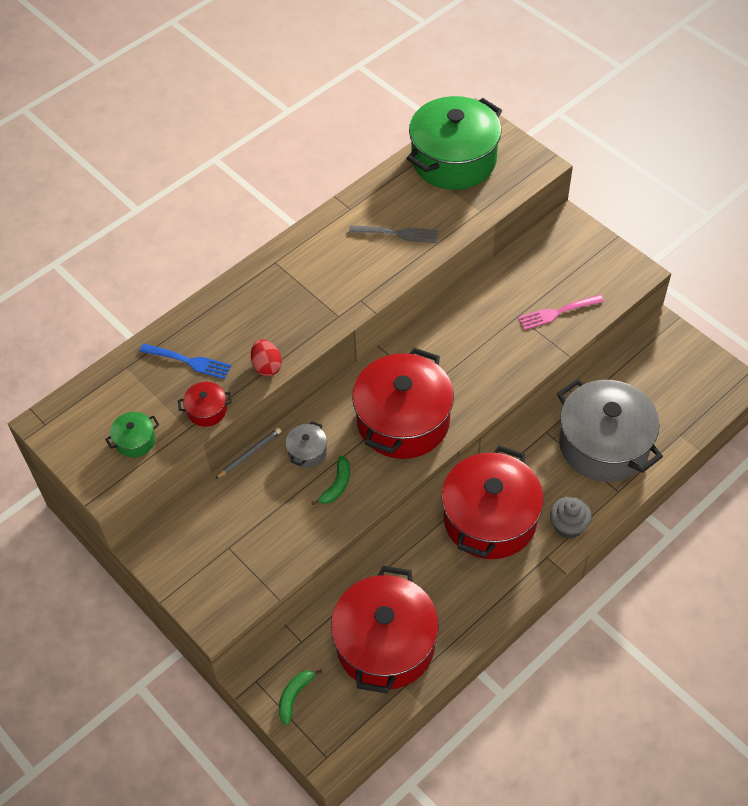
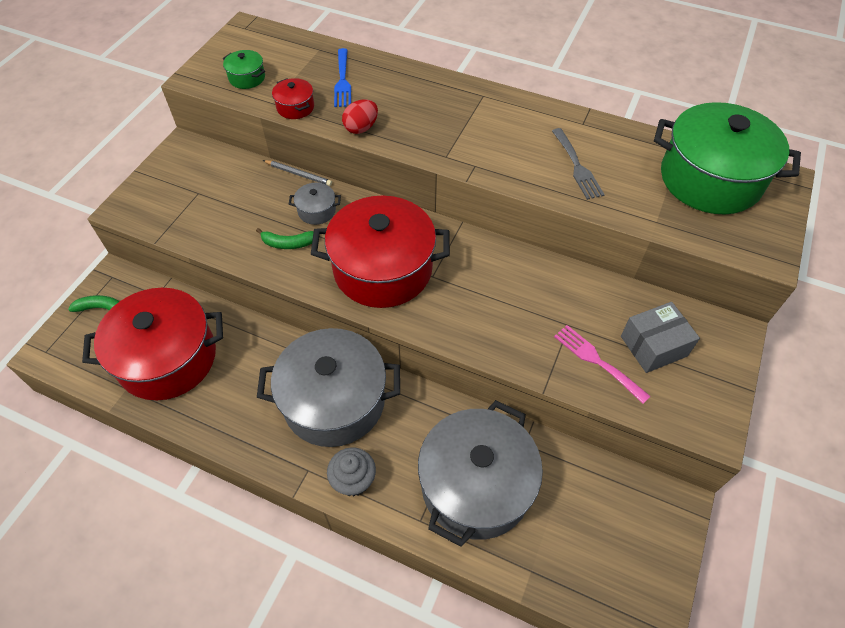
camera: 65 degrees right, 0 degrees up
red pot [441,445,544,559] -> grey pot [257,328,400,447]
none -> grey box [621,302,700,373]

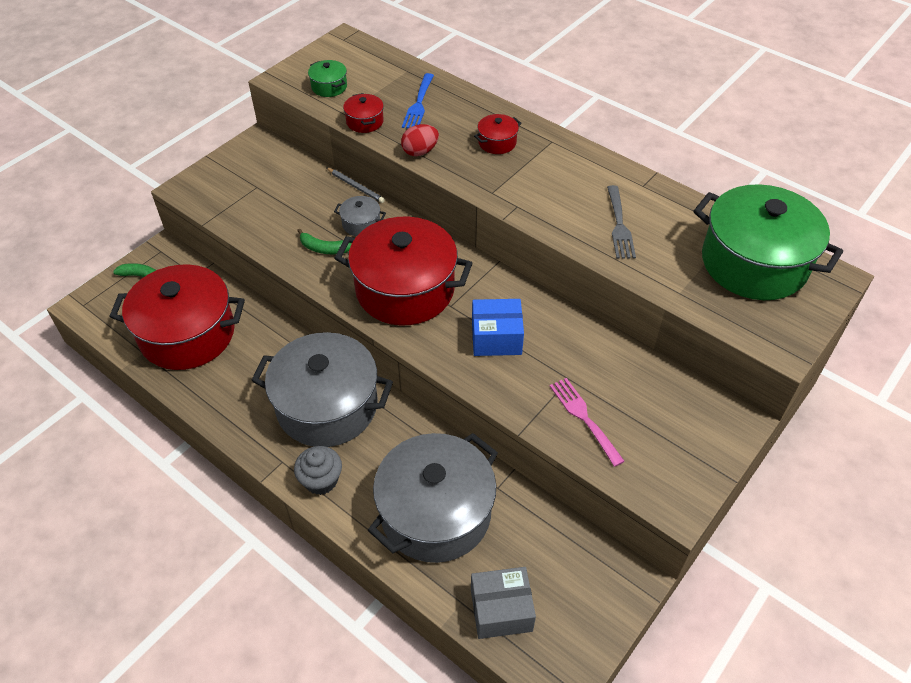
camera: 15 degrees right, 5 degrees down
grey box [621,302,700,373] -> grey box moved to [471,567,536,639]
none -> blue box [472,299,524,356]
none -> red pot [474,114,522,154]

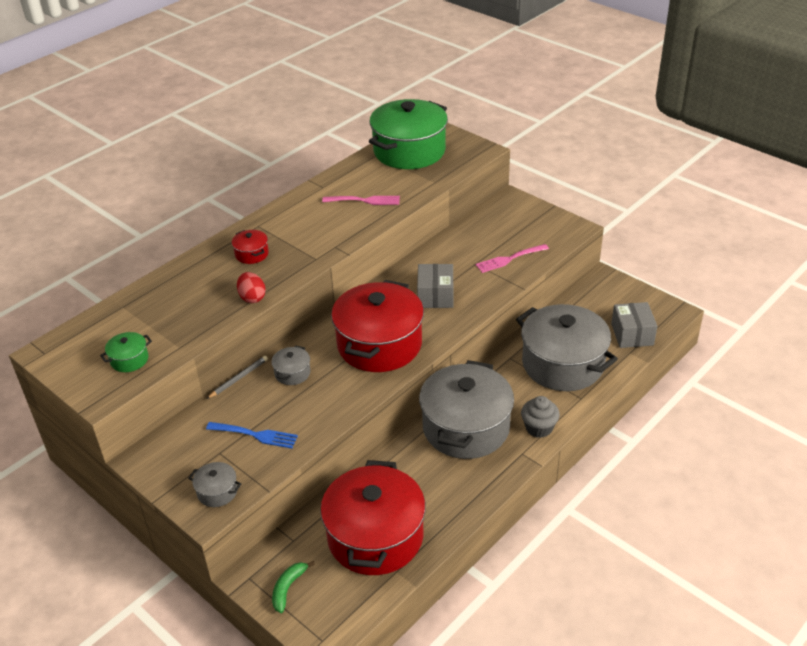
camera: 85 degrees left, 10 degrees down
green banana [297,229,352,254] -> none
red pot [343,93,384,133] -> none
blue fork [402,73,434,129] -> blue fork moved to [206,422,298,449]
blue box [472,299,524,356] -> grey box [417,264,453,308]
grey fork [607,185,636,259] -> pink fork [322,196,400,205]
none -> grey pot [189,462,241,507]

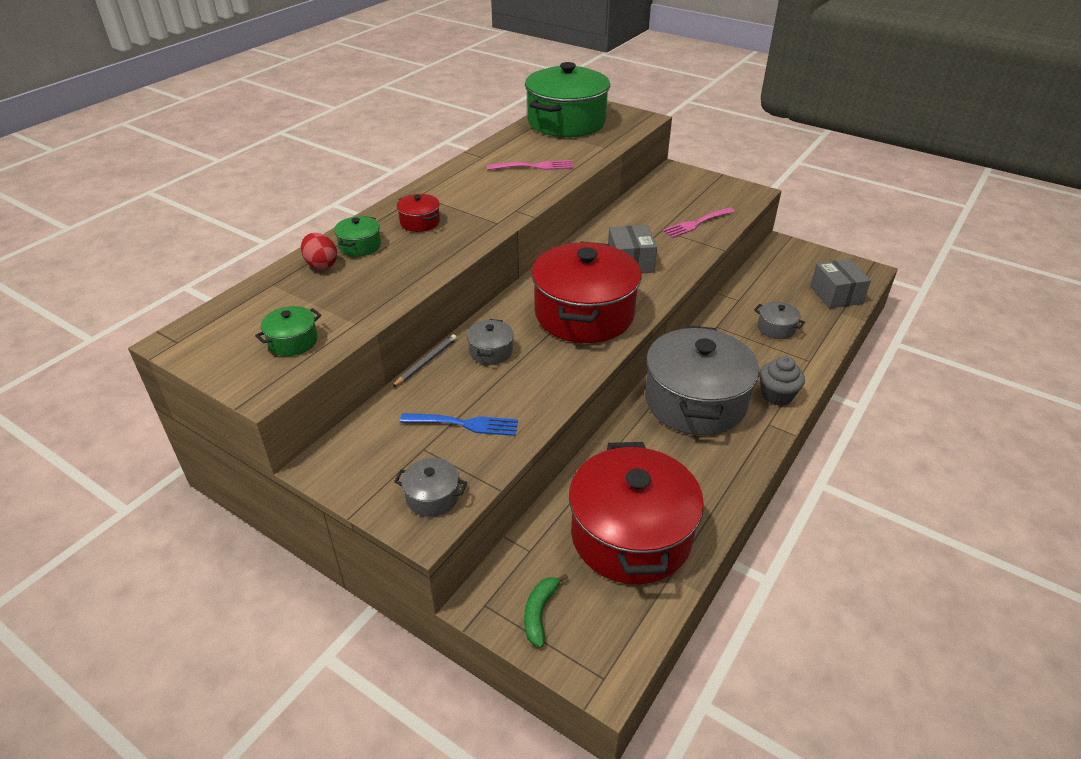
camera: 10 degrees left, 0 degrees up
red egg [237,272,266,303] -> red egg moved to [301,233,337,270]
grey pot [516,304,618,391] -> grey pot [754,302,805,339], size x0.41
none -> green pot [334,216,381,257]

